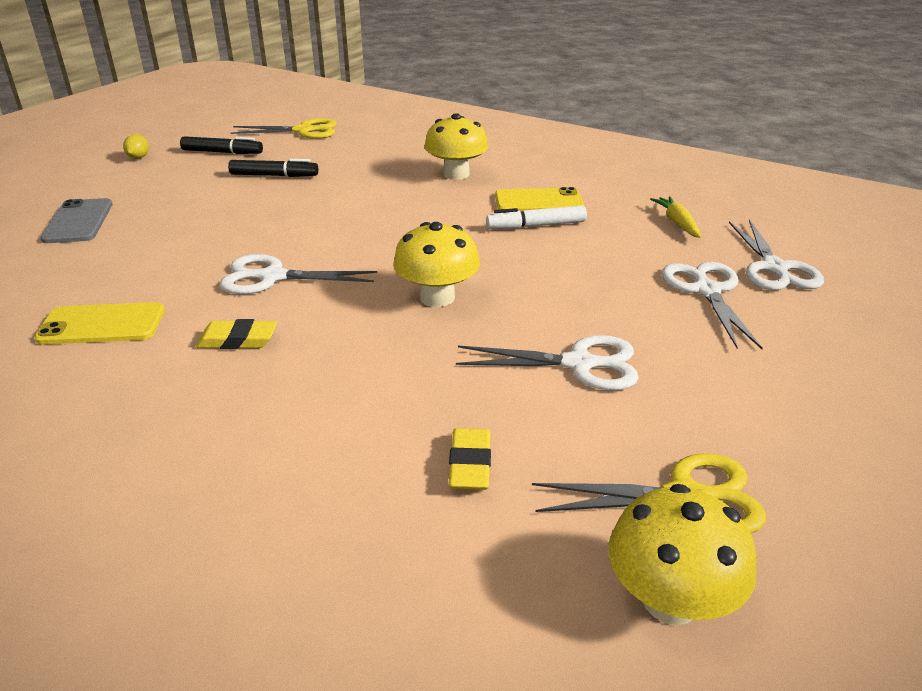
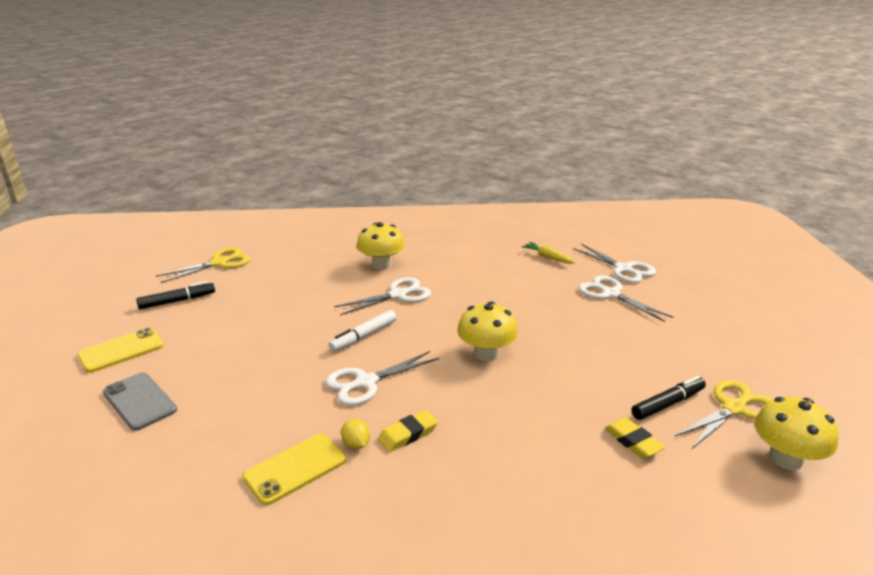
camera: 35 degrees left, 5 degrees down
yellow lemon [123,134,149,159] -> yellow lemon moved to [341,419,370,449]
black marker [228,159,319,177] -> black marker moved to [632,376,706,420]
white scissors [456,335,639,390] -> white scissors moved to [334,277,431,315]
white marker [486,205,587,229] -> white marker moved to [329,310,397,352]
yellow phone [495,187,584,211] -> yellow phone moved to [77,328,164,373]

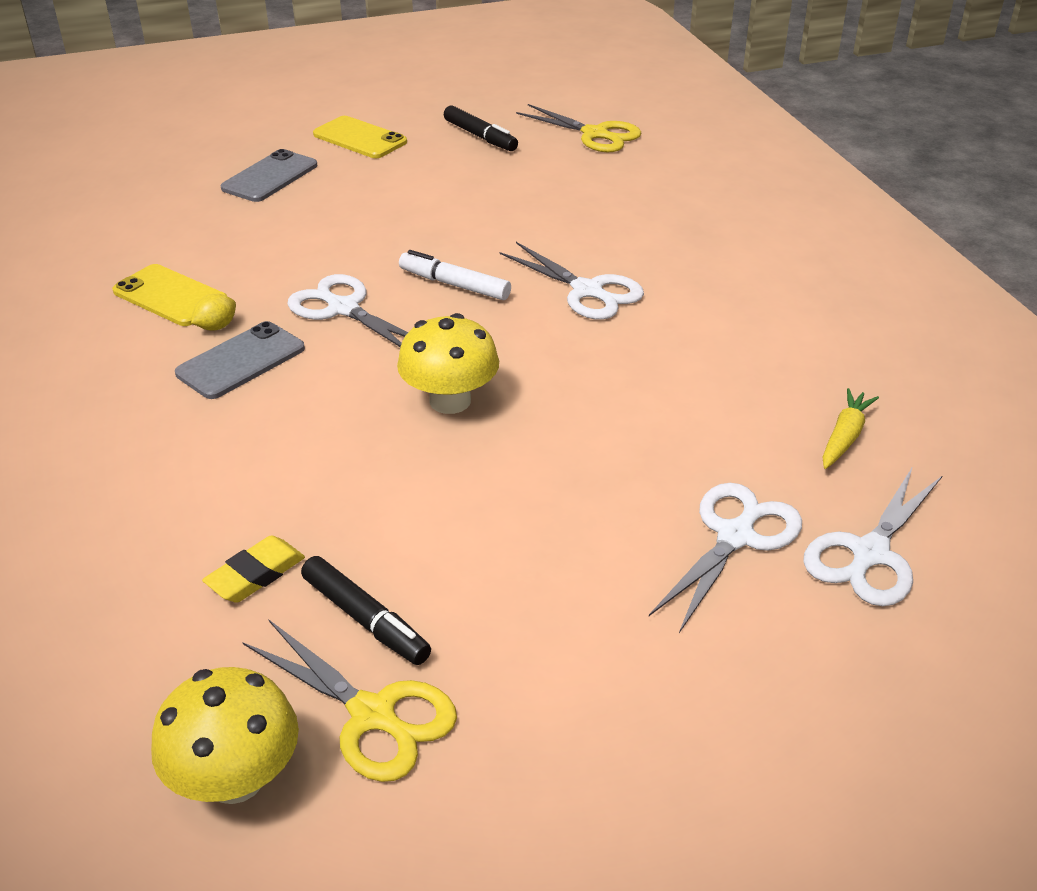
camera: 75 degrees right, 10 degrees up
yellow mushroom [357,222,405,270] -> none
yellow eraser [378,410,438,452] -> grey phone [175,321,305,399]

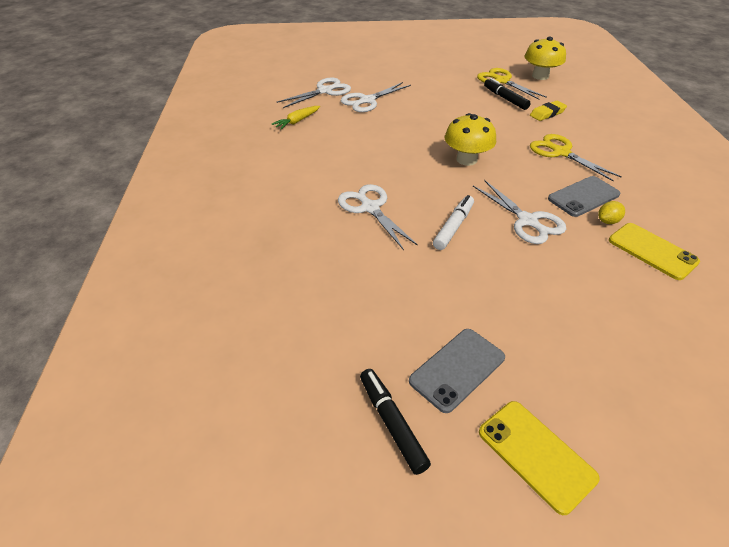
camera: 165 degrees left, 5 degrees up
grey phone [221,149,317,202] -> grey phone moved to [409,329,505,413]
white marker [399,250,511,300] -> white marker turned 105 degrees counterclockwise [433,195,474,250]
yellow scissors [516,104,641,152] -> yellow scissors moved to [530,134,622,182]

